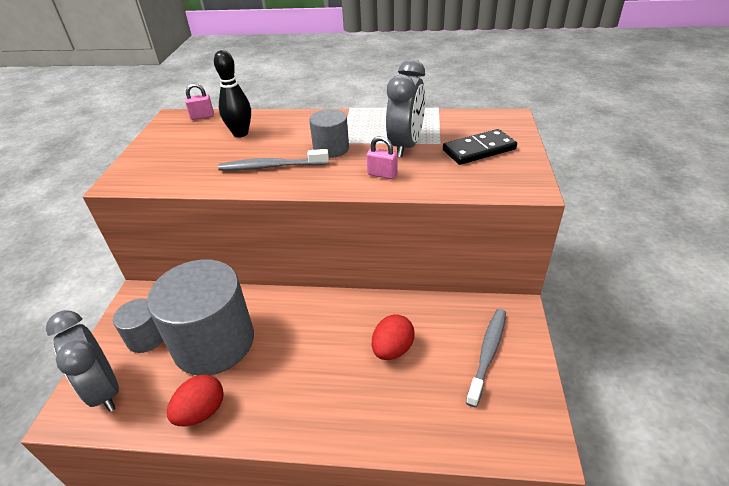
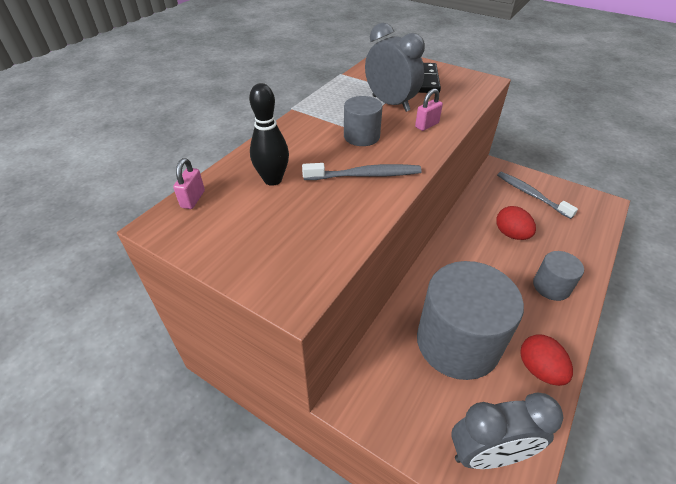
camera: 65 degrees left, 5 degrees up
grey cylinder [113,299,163,353] -> grey cylinder moved to [533,251,584,301]
grey toothbrush [218,149,329,171] -> grey toothbrush turned 120 degrees counterclockwise [302,163,421,180]

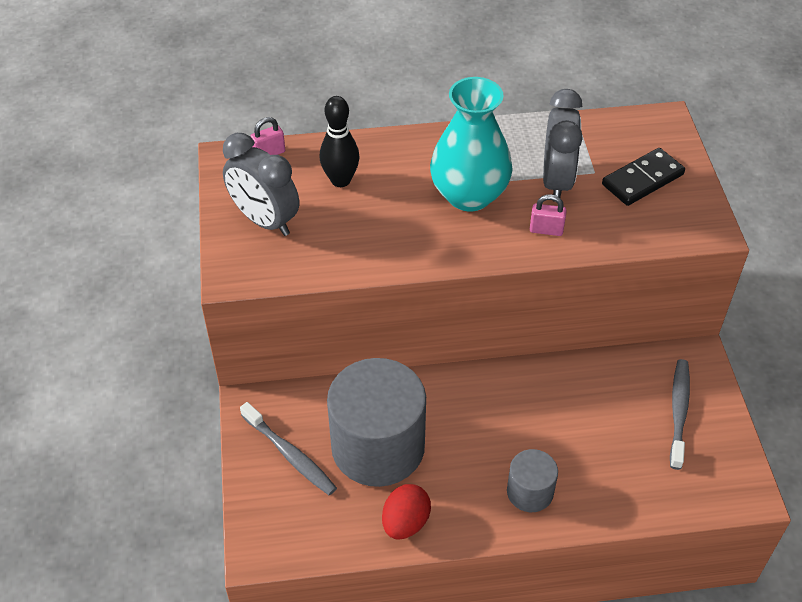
camera: 50 degrees right, 5 degrees up
grey toothbrush [302,163,421,180] -> grey toothbrush moved to [240,402,337,495]
grey cylinder [344,96,382,146] -> turquoise vase [430,77,513,211]
grey clock [451,392,563,469] -> grey clock moved to [223,133,299,236]
red egg [496,206,536,240] -> none

